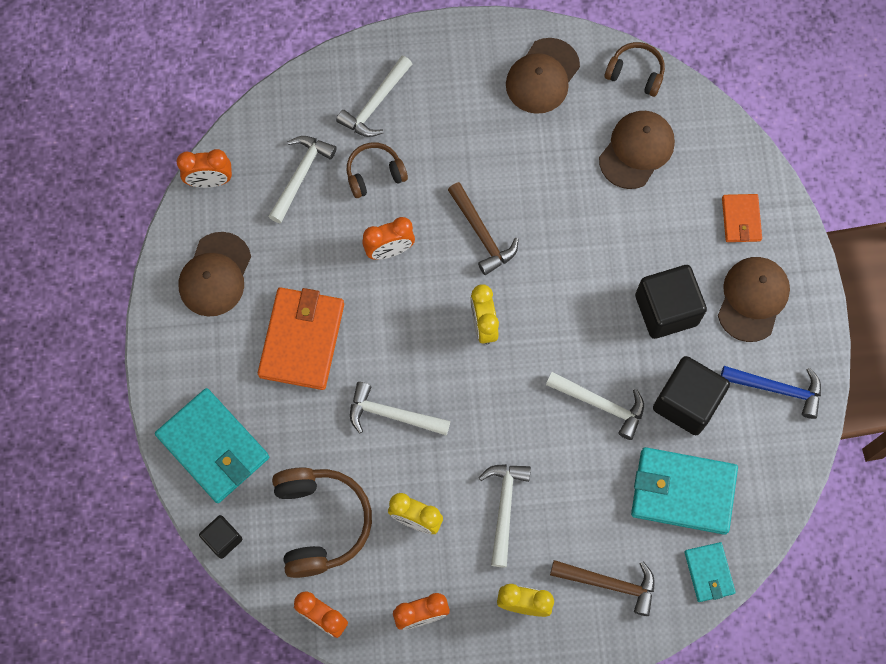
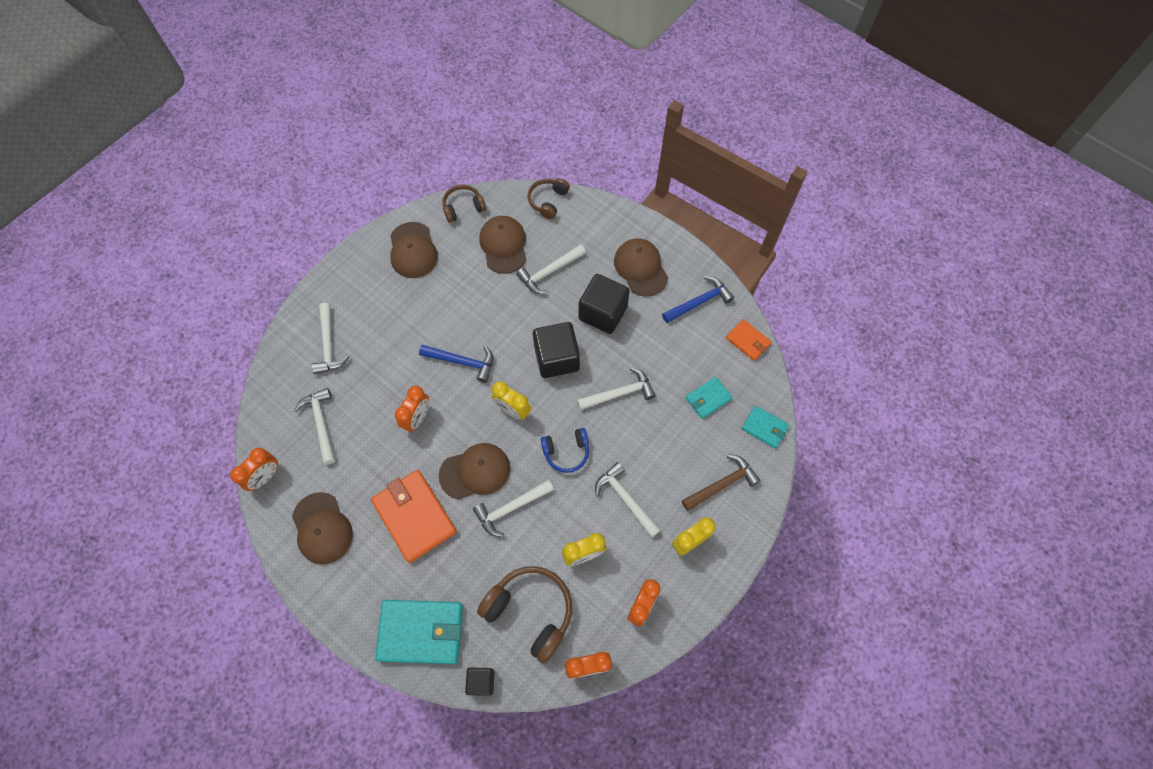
camera: 45 degrees left, 5 degrees down
brown headphones [347,142,408,198] -> brown headphones moved to [528,178,570,219]
brown hammer [448,182,519,275] -> blue hammer [419,345,493,383]
turquoise wallet [631,447,738,535] -> turquoise wallet [686,377,733,419], size x0.53
black cube [653,356,730,435] -> black cube moved to [533,322,580,378]
orange wallet [722,194,762,242] -> orange wallet moved to [726,319,772,361]
none -> brown cap [439,443,510,500]
none -> white hammer [516,244,586,294]
none -> blue headphones [541,428,589,473]

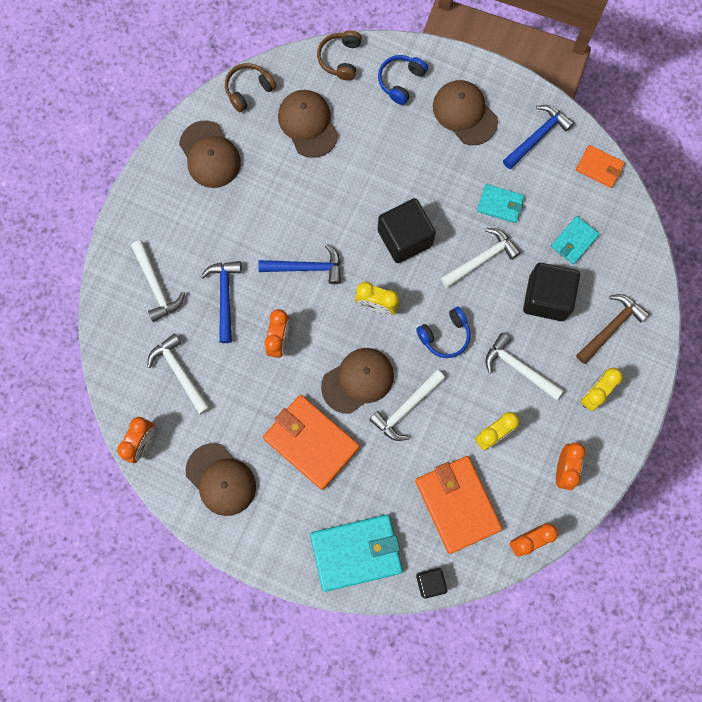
camera: 15 degrees left, 10 degrees up
brown headphones [477,566,572,664] -> orange wallet [415,456,502,554]
white hammer [516,244,586,294] -> none
black cube [579,274,630,334] -> black cube moved to [523,263,580,321]
turquoise wallet [741,406,789,448] -> turquoise wallet moved to [477,184,524,223]
none -> blue hammer [201,261,242,343]
none -> blue headphones [378,55,428,105]

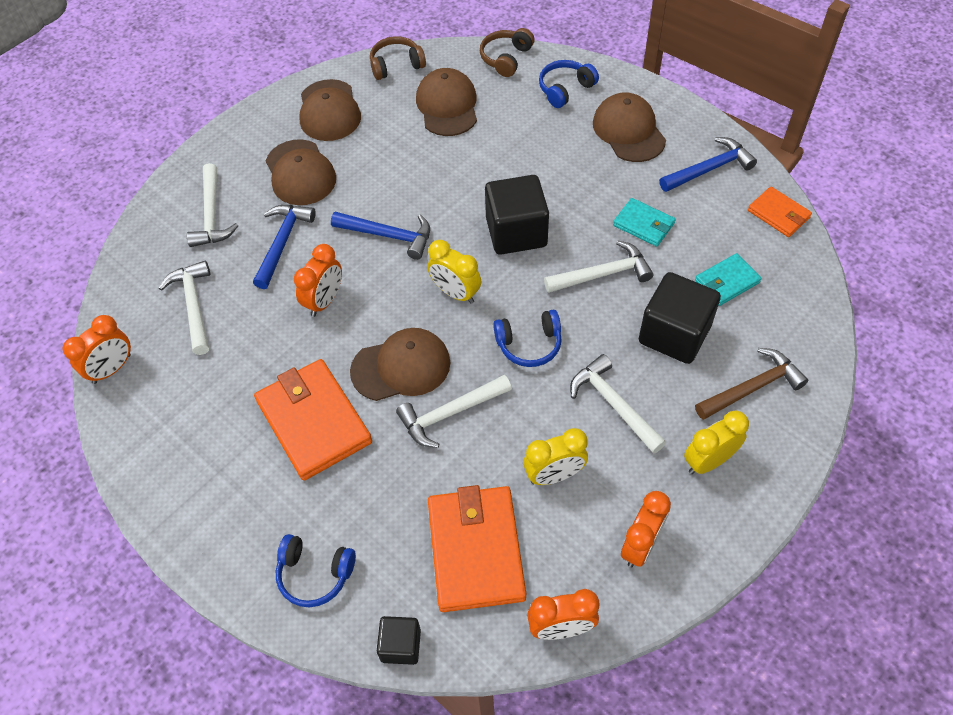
camera: 20 degrees right, 20 degrees down
brown cap [186,443,256,516] -> brown cap moved to [266,139,336,205]
turquoise wallet [310,515,403,592] -> blue headphones [276,534,356,607]

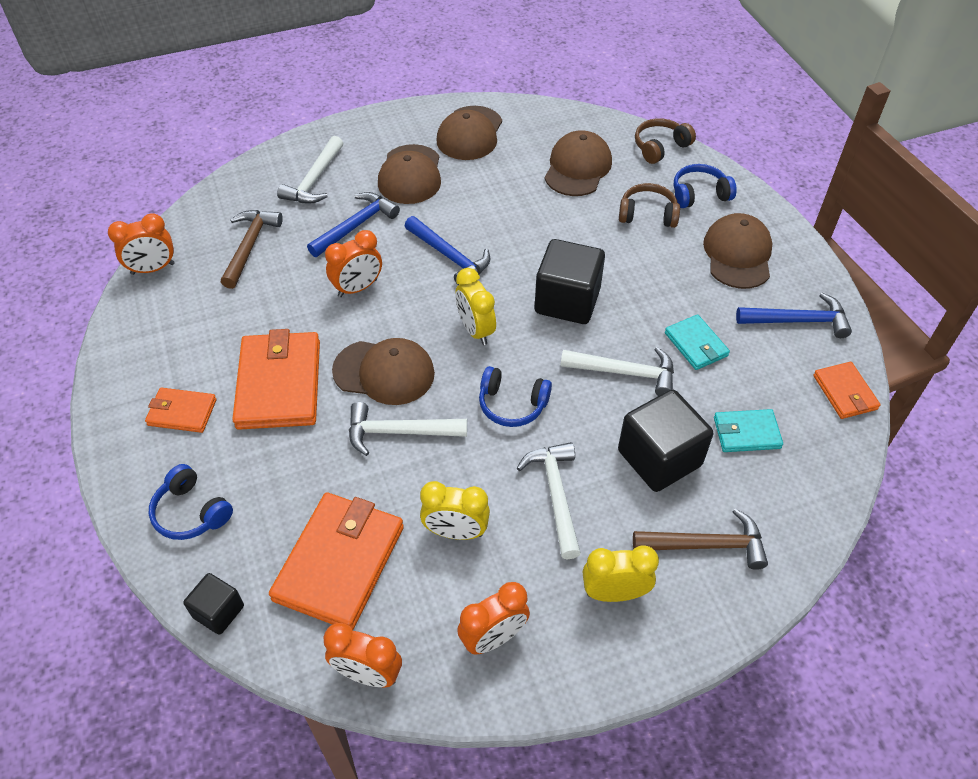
camera: 25 degrees right, 5 degrees down
white hammer [159,261,210,355] -> brown hammer [221,210,283,289]
brown headphones [370,36,426,80] -> brown headphones moved to [619,183,680,228]
none -> orange wallet [145,388,216,433]

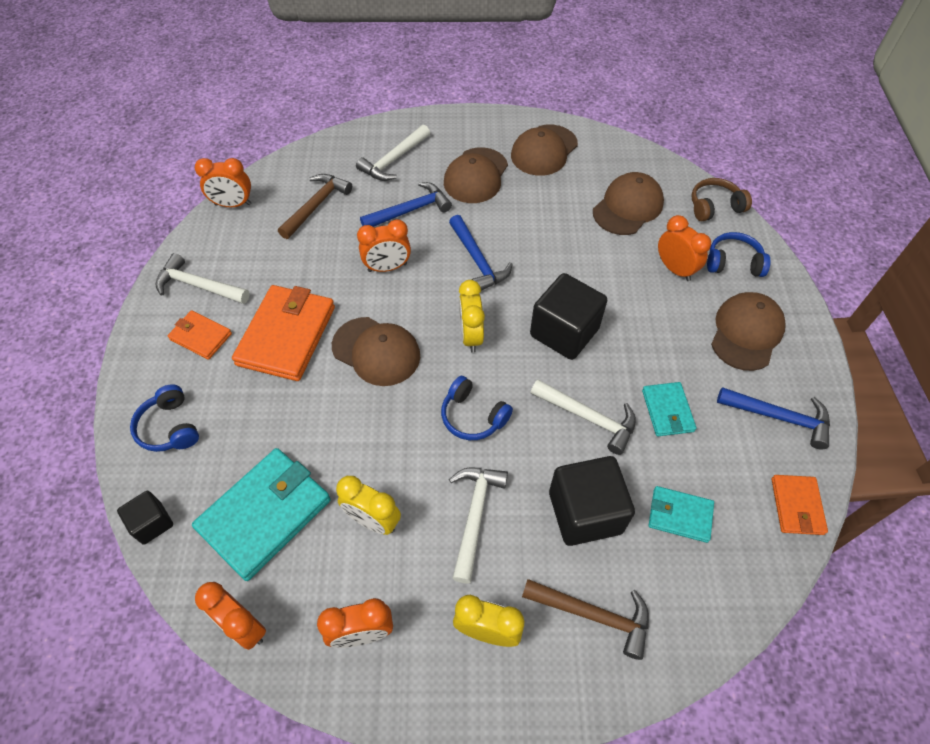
camera: 20 degrees right, 5 degrees up
orange wallet [269,492,404,630] -> turquoise wallet [192,448,331,581]
white hammer [349,402,467,456] -> white hammer moved to [155,253,250,304]
brown headphones [619,183,680,228] -> orange clock [658,215,711,281]

